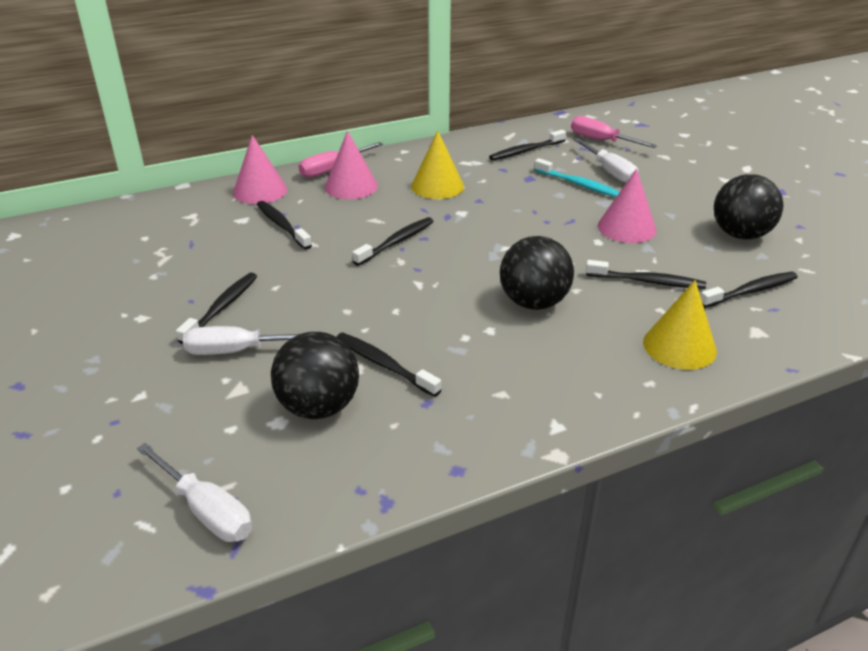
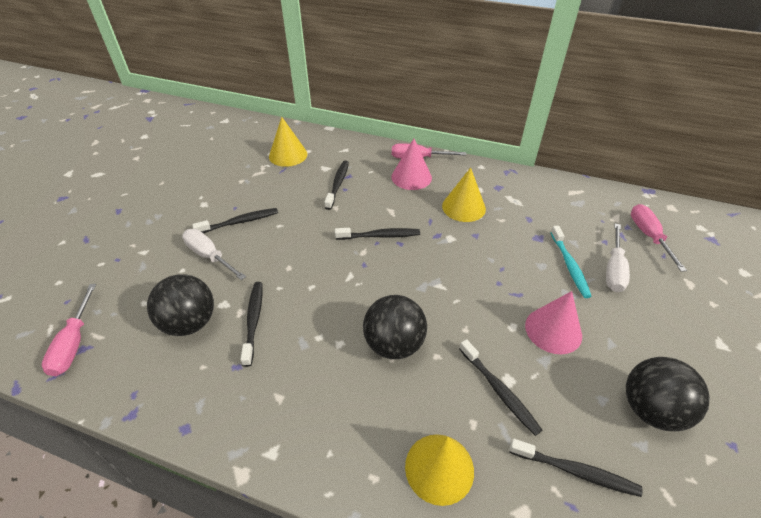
camera: 45 degrees right, 10 degrees up
white screwdriver [137,443,252,542] -> pink screwdriver [42,284,96,376]
pink cone [233,135,287,204] -> none
black toothbrush [489,130,566,160] -> none
none -> yellow cone [269,117,308,167]

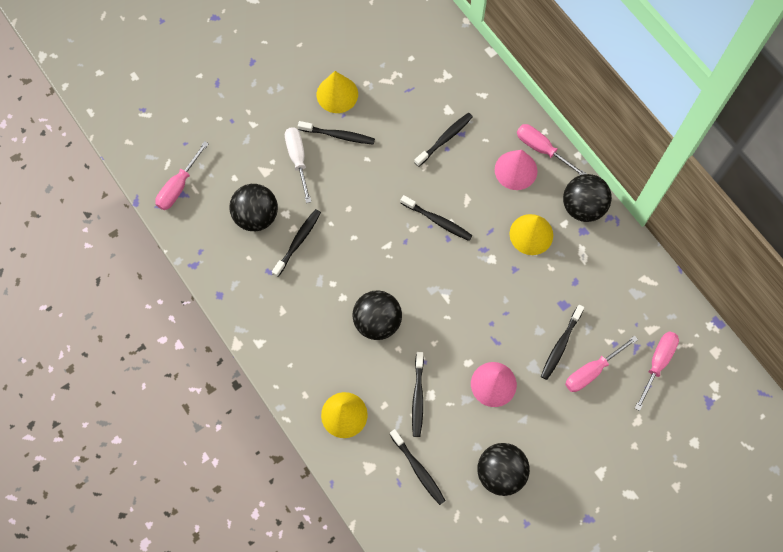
camera: 35 degrees right, 25 degrees up
yellow cone [269,117,308,167] -> yellow cone moved to [317,71,358,113]
turquoise toothbrush [550,226,592,298] -> black toothbrush [541,305,584,380]
white screwdriver [606,223,630,292] -> pink screwdriver [565,336,638,392]
none -> black ball [563,174,612,222]

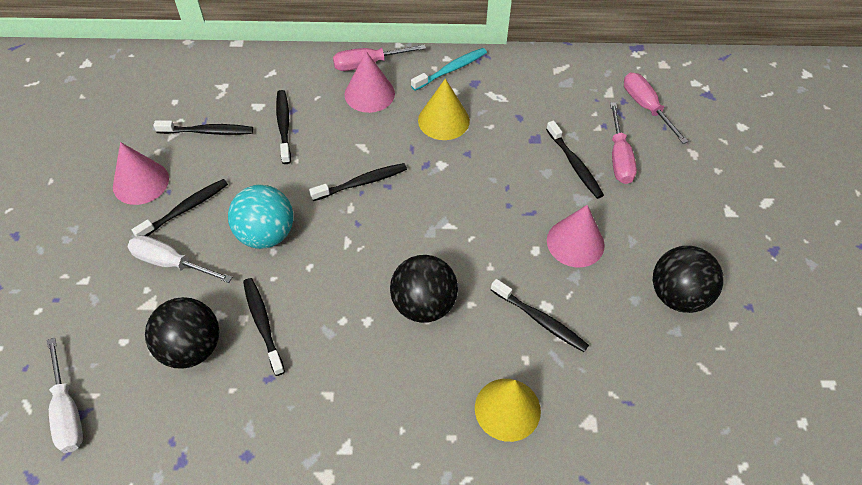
camera: 55 degrees left, 15 degrees down
pink screwdriver [155,141,209,210] -> white screwdriver [47,337,83,453]
yellow cone [317,71,358,113] -> pink cone [113,142,169,205]
black toothbrush [390,429,446,505] -> black toothbrush moved to [154,120,253,135]
black ball [563,174,612,222] -> turquoise toothbrush [411,48,487,91]
none -> turquoise ball [228,185,293,249]

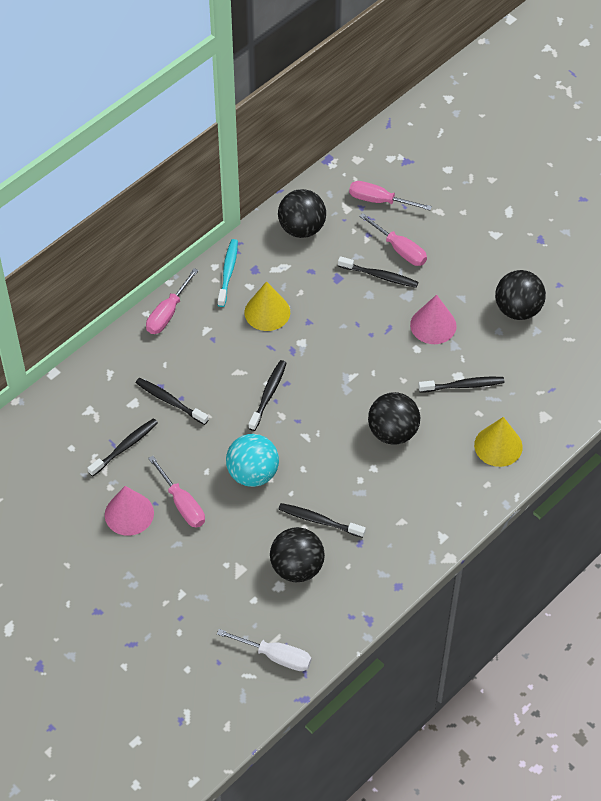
camera: 45 degrees left, 0 degrees up
white screwdriver [128,235,232,283] -> none
black toothbrush [132,179,228,237] -> pink screwdriver [148,456,205,528]
pink cone [345,51,395,113] -> none
none -> black ball [278,189,326,238]

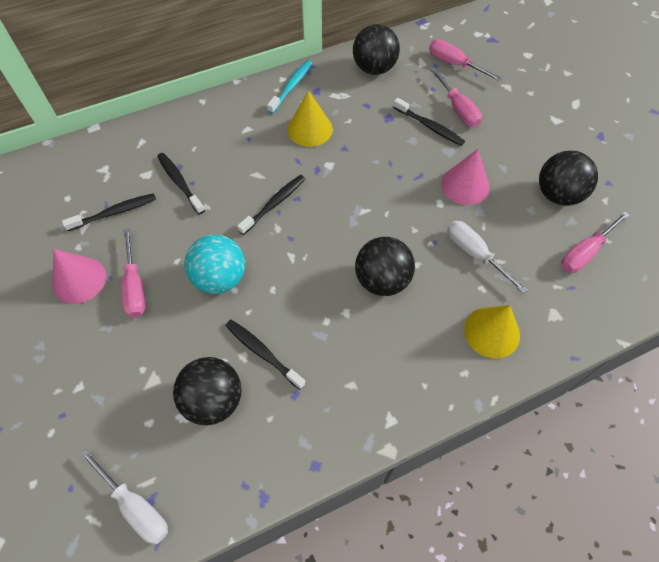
camera: 20 degrees right, 5 degrees up
pink screwdriver [146,268,199,334] -> pink screwdriver moved to [561,211,629,273]
black toothbrush [418,377,504,393] -> white screwdriver [447,221,528,294]

